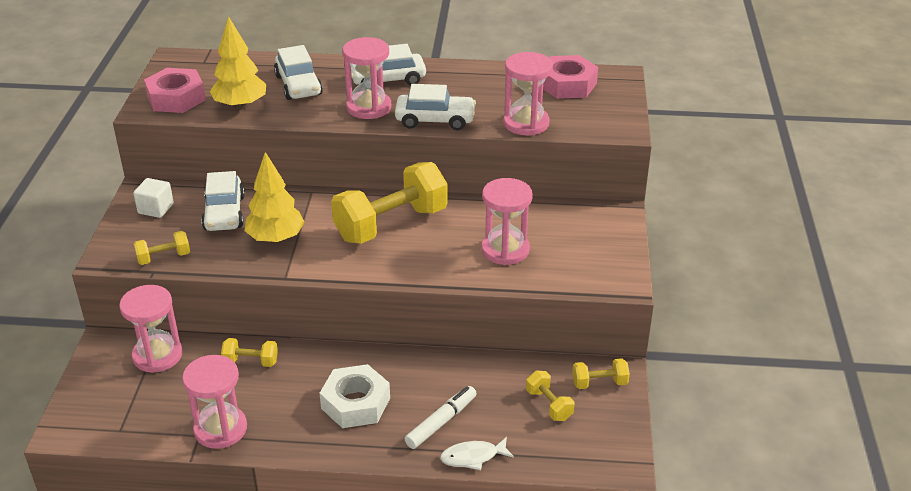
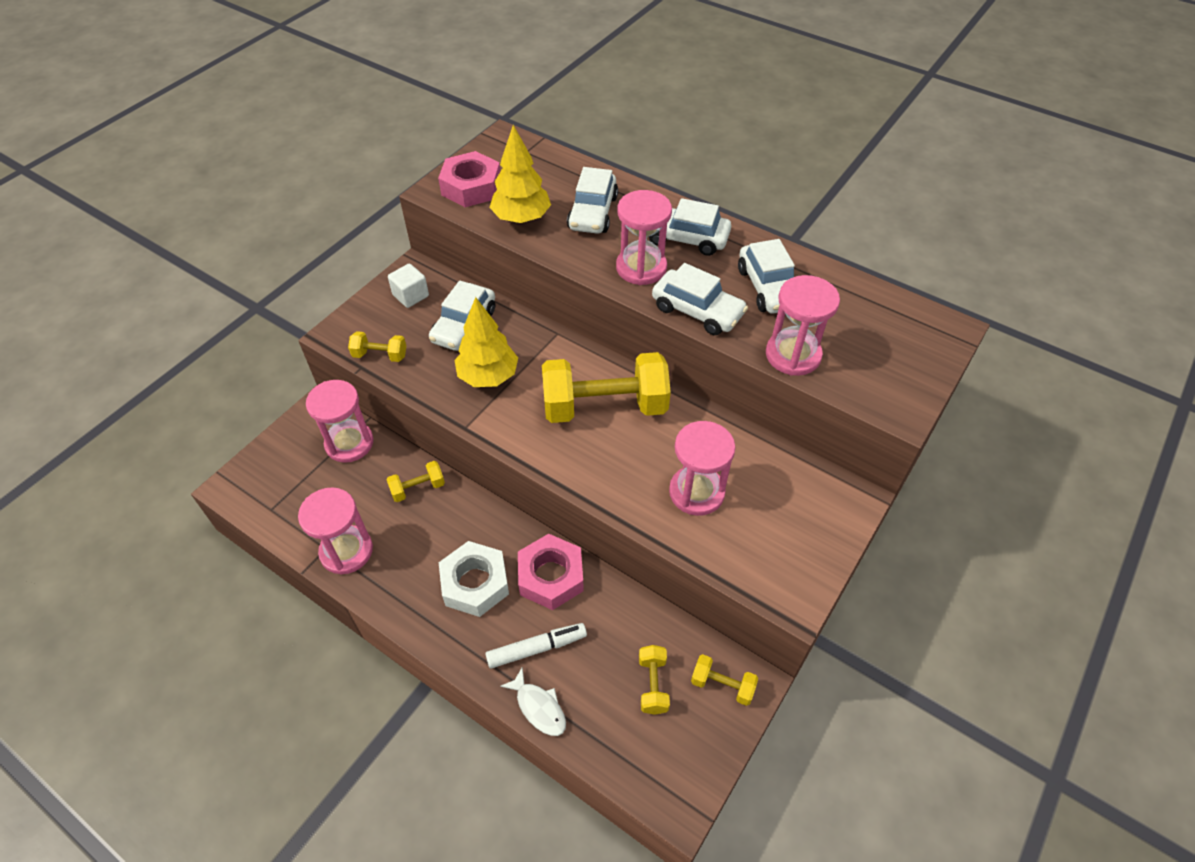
camera: 30 degrees right, 15 degrees up
yellow dumbbell [221,338,278,367] -> yellow dumbbell turned 60 degrees counterclockwise [386,461,445,502]
white fish [440,437,514,470] -> white fish turned 150 degrees counterclockwise [500,668,566,736]
pink nut [543,55,598,99] -> pink nut moved to [518,534,584,610]
none -> white car [738,239,795,314]

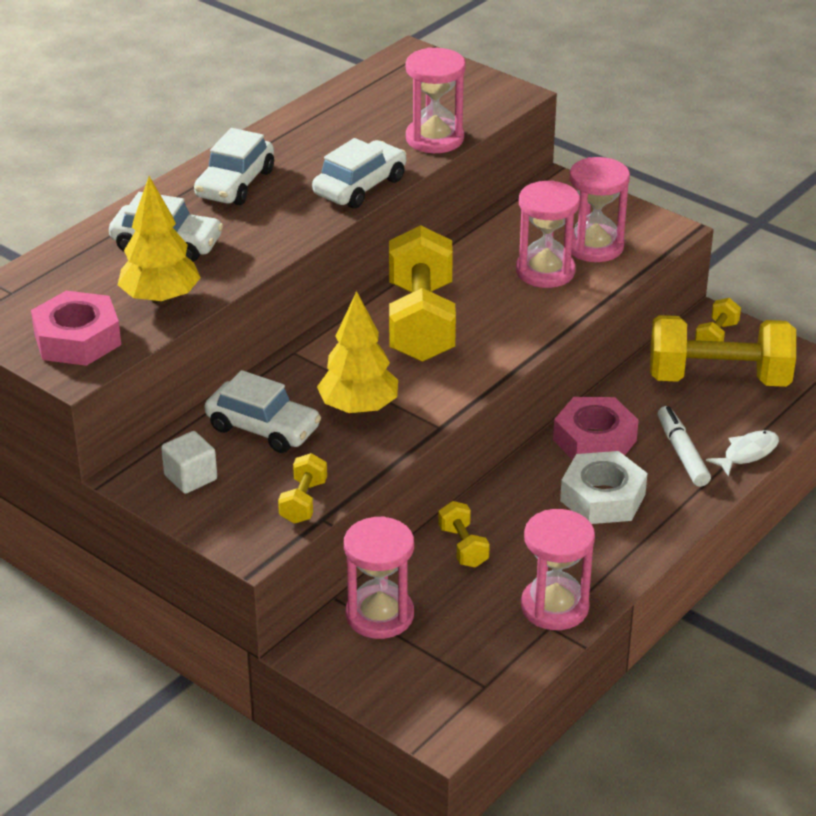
camera: 85 degrees left, 15 degrees down
pink hourglass [616,190,672,285] -> pink hourglass moved to [570,157,630,262]
yellow dumbbell [639,645,670,715] -> yellow dumbbell [650,315,796,387], size x2.22
white car [738,239,795,314] -> none

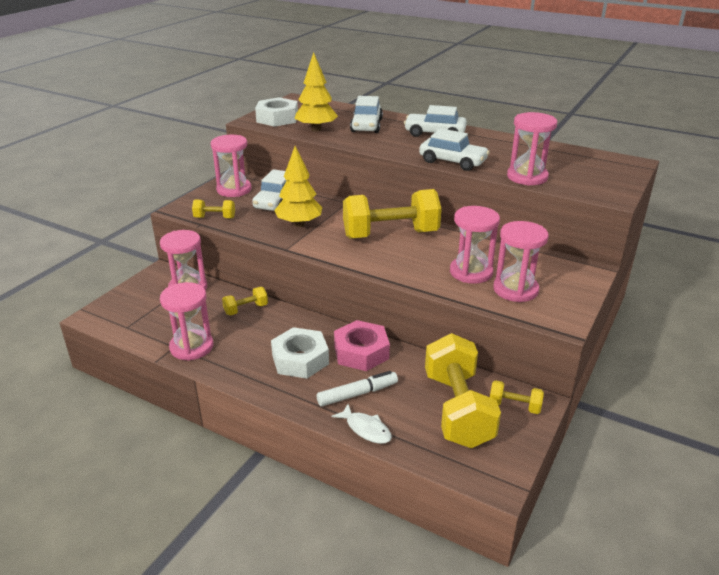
camera: 80 degrees right, 5 degrees down
pink nut [31,291,121,366] -> white nut [255,97,298,127]
white cube [161,431,217,494] -> pink hourglass [211,135,252,197]

